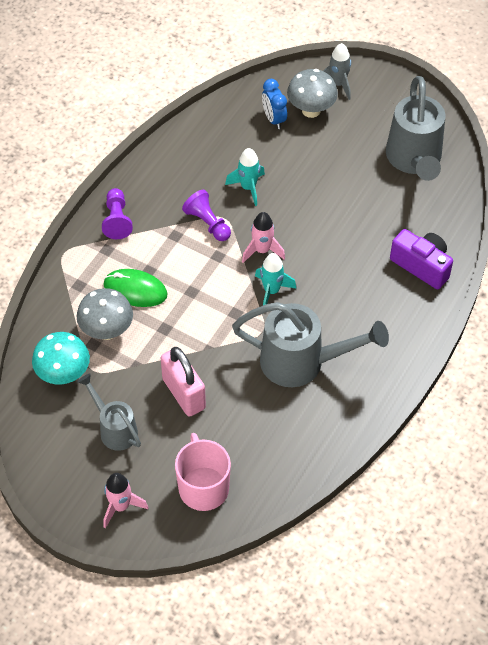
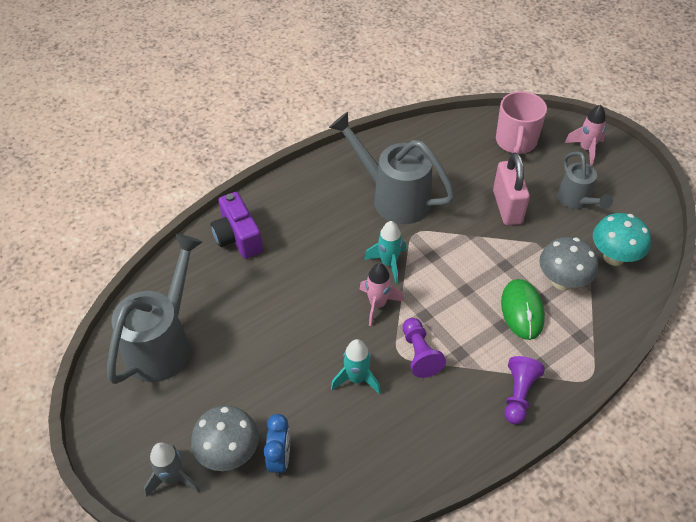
camera: 155 degrees left, 5 degrees down
green mouse [103,269,168,307] -> green mouse turned 45 degrees clockwise [501,279,545,340]

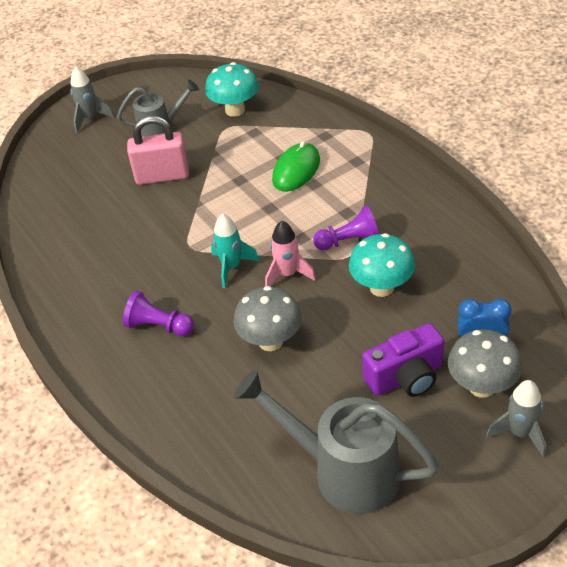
camera: 85 degrees left, 5 degrees down
purple camera [211,192,263,259] -> purple camera moved to [362,323,444,397]
grey watering can [329,112,455,224] -> none
turquoise rocket [331,339,381,395] -> turquoise mushroom [349,233,415,297]
pink mug [496,91,547,154] -> none
green mouse [501,279,545,340] -> green mouse turned 60 degrees counterclockwise [272,141,320,192]
purple pawn [504,356,545,424] -> purple pawn moved to [123,291,194,336]
grey mushroom [539,237,598,291] -> grey mushroom moved to [233,286,302,351]
pink rocket [565,105,606,166] -> grey rocket [70,67,114,133]

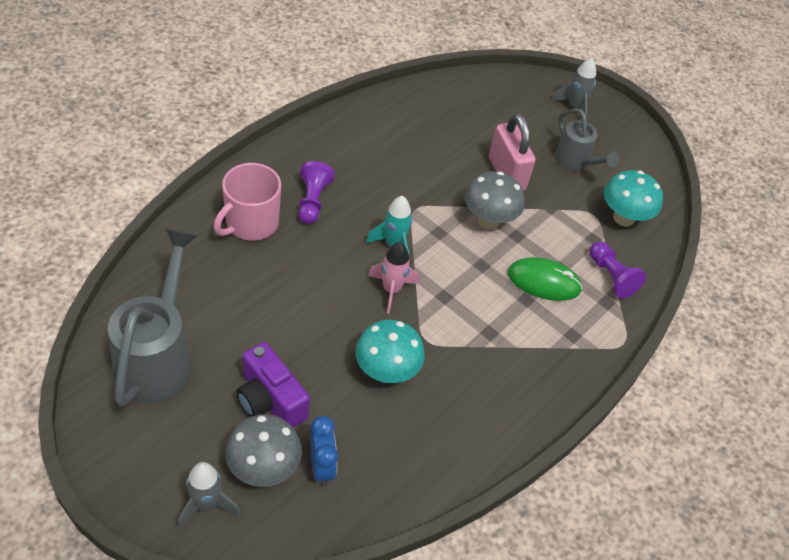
camera: 65 degrees right, 5 degrees up
grey mushroom [233,286,302,351] -> grey mushroom moved to [465,171,525,229]
purple pawn [313,205,379,250] -> purple pawn moved to [590,242,646,299]
none -> pink mug [214,163,281,241]

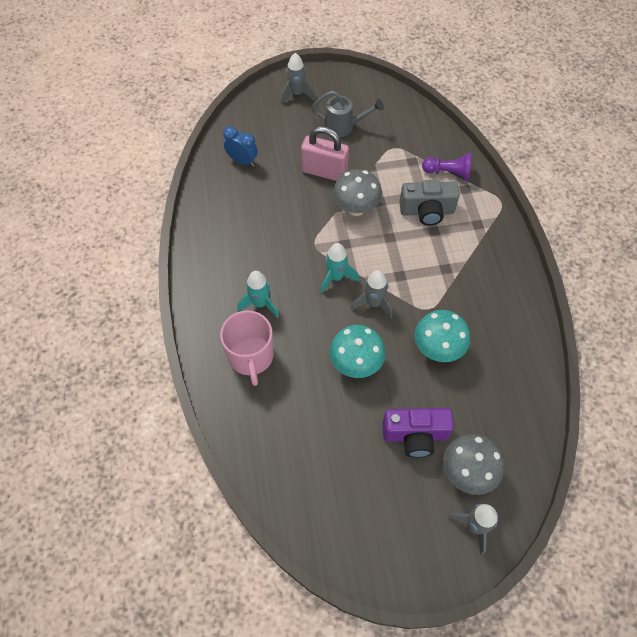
camera: 45 degrees left, 10 degrees up
grey watering can [108,228,197,407] -> none
purple pawn [298,161,335,224] -> turquoise rocket [238,271,279,318]
blue clock [310,416,338,486] -> blue clock moved to [223,126,258,167]
pink rocket [368,242,419,314] -> grey rocket [351,270,392,318]
green mouse [508,257,583,301] -> grey camera [399,180,460,226]
turquoise mushroom [604,170,663,227] -> turquoise mushroom moved to [329,325,386,378]

